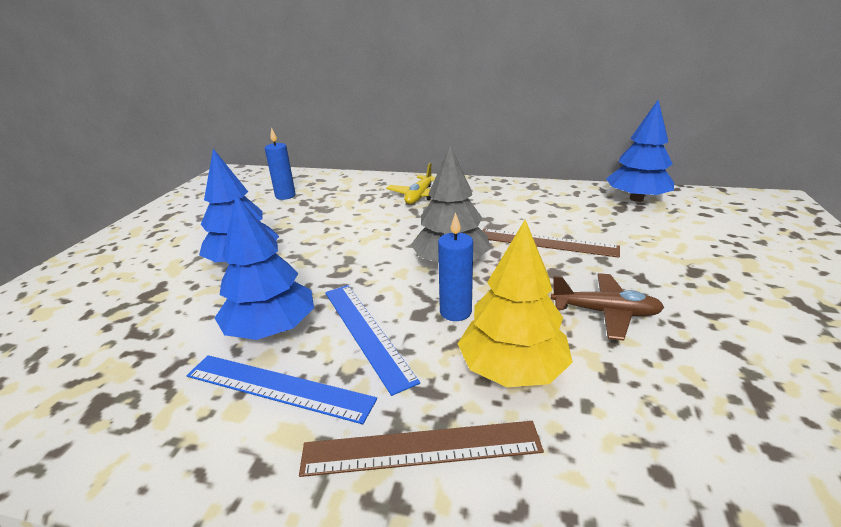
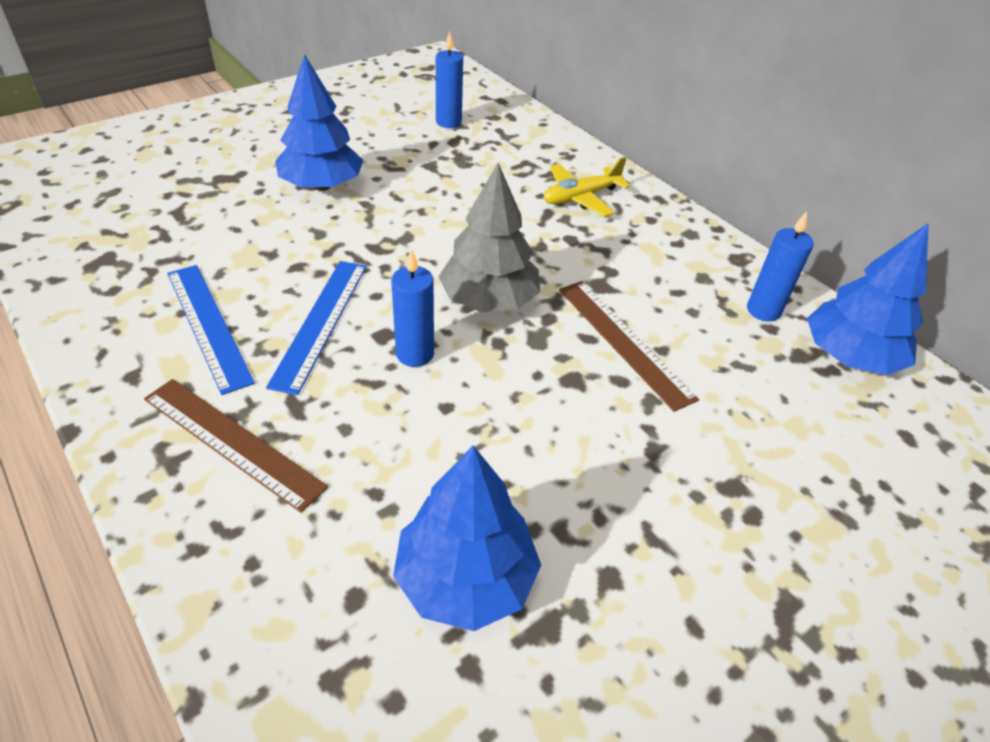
camera: 35 degrees right, 15 degrees up
blue tree [215,195,314,340] -> blue tree moved to [393,446,541,631]
yellow tree [458,220,573,387] -> none
brown plane [551,273,664,341] -> none
none -> blue candle [747,211,814,321]

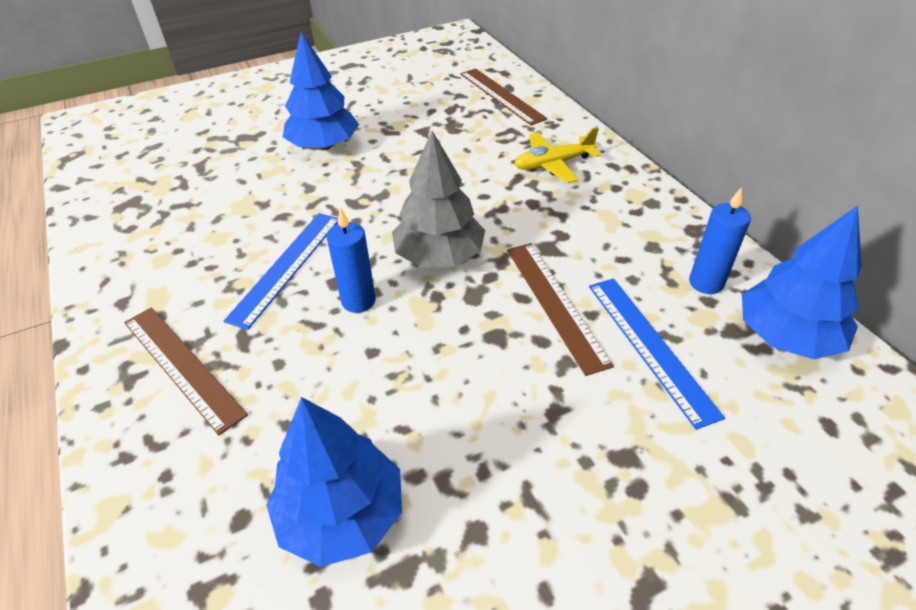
camera: 15 degrees right, 0 degrees up
blue ruler [167,265,255,395] -> blue ruler moved to [589,278,725,430]
blue candle [436,32,463,128] -> none
none -> brown ruler [460,68,548,125]

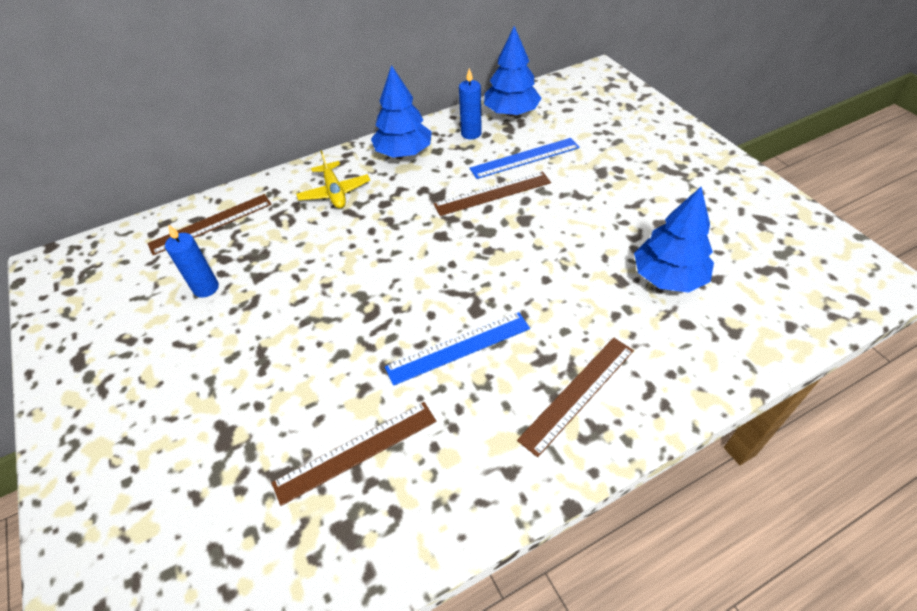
camera: 90 degrees left, 5 degrees up
blue ruler [224,213,338,330] -> blue ruler turned 45 degrees counterclockwise [385,312,530,386]
blue tree [283,32,359,150] -> blue tree moved to [371,65,432,158]
blue candle [327,207,376,313] -> blue candle moved to [165,224,219,298]
grey tree [392,131,485,267] -> none
none -> brown ruler [271,402,436,506]

